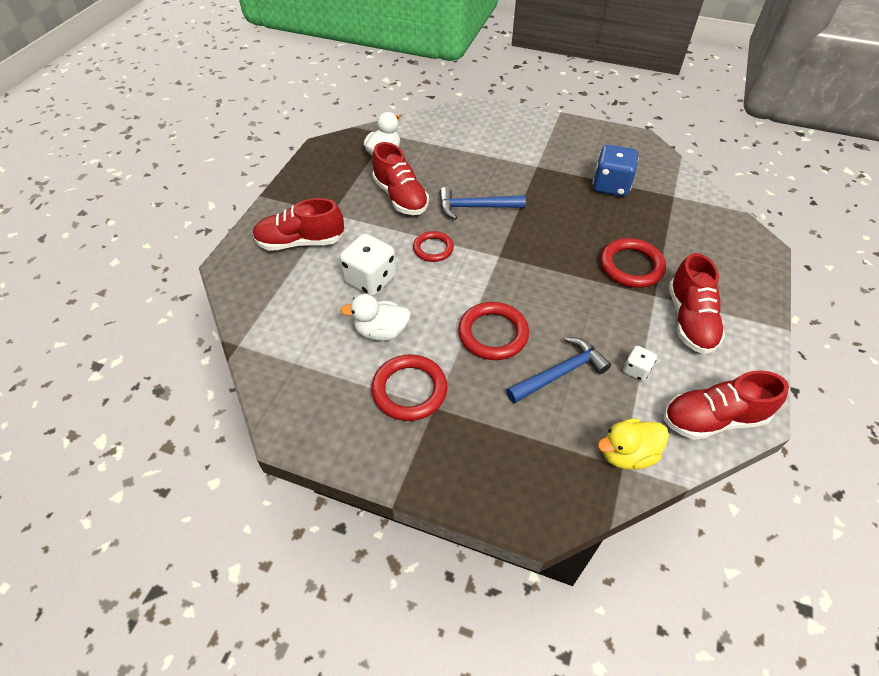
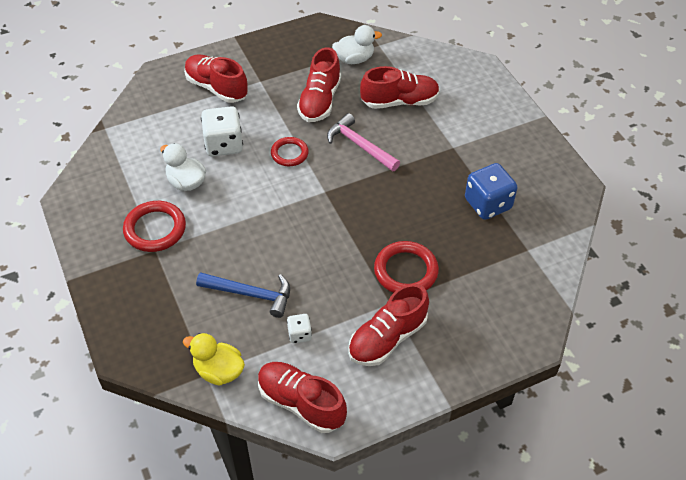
camera: 45 degrees right, 0 degrees up
blue hammer [439,187,526,220] -> pink hammer [327,113,400,171]
red ring [458,302,529,360] -> none
none -> red shoe [360,66,440,109]

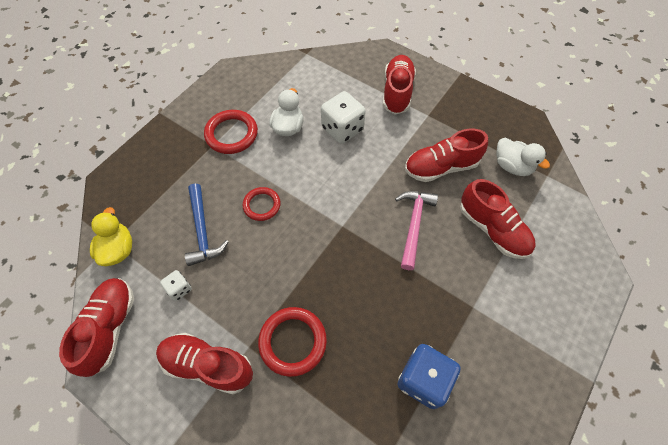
camera: 60 degrees right, 10 degrees up
red ring [271,137,309,166] -> red ring moved to [242,187,281,221]

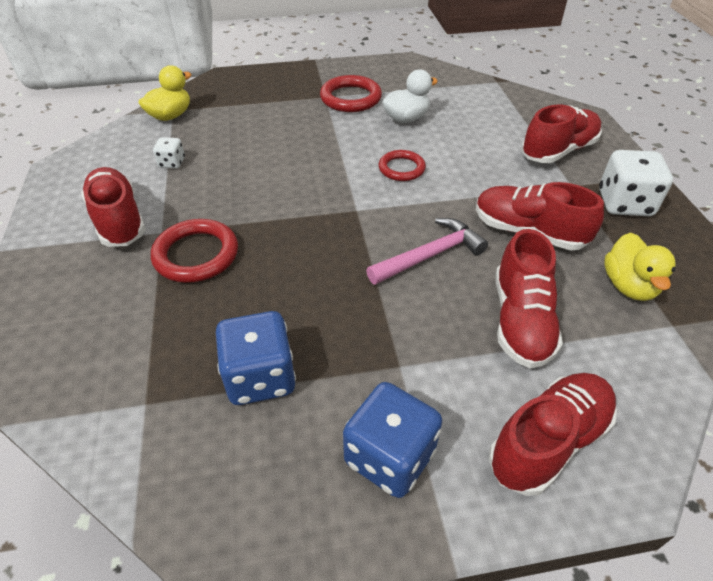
camera: 45 degrees right, 15 degrees down
red shoe [59,278,134,377] -> red shoe moved to [489,373,617,496]
blue hammer [185,184,229,266] -> none
red ring [242,187,281,221] -> red ring moved to [379,150,426,181]
white dice [321,91,366,144] -> white dice moved to [599,150,673,216]
white duck [496,138,550,176] -> yellow duck [604,233,676,301]
none -> blue dice [343,382,443,498]

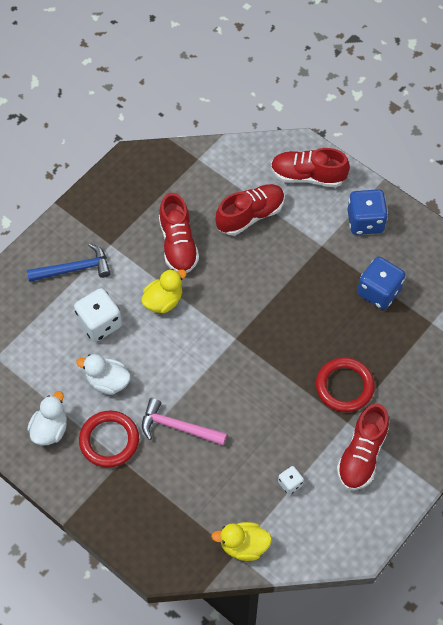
camera: 130 degrees left, 15 degrees up
pink hammer [366,218,488,285] -> pink hammer moved to [142,398,227,446]
red ring [379,150,426,181] -> none
red shoe [521,104,602,163] -> blue hammer [27,243,111,282]
white dice [599,150,673,216] -> white dice moved to [74,288,122,342]
yellow duck [604,233,676,301] -> yellow duck moved to [141,269,187,313]
none -> white duck [27,391,67,446]

